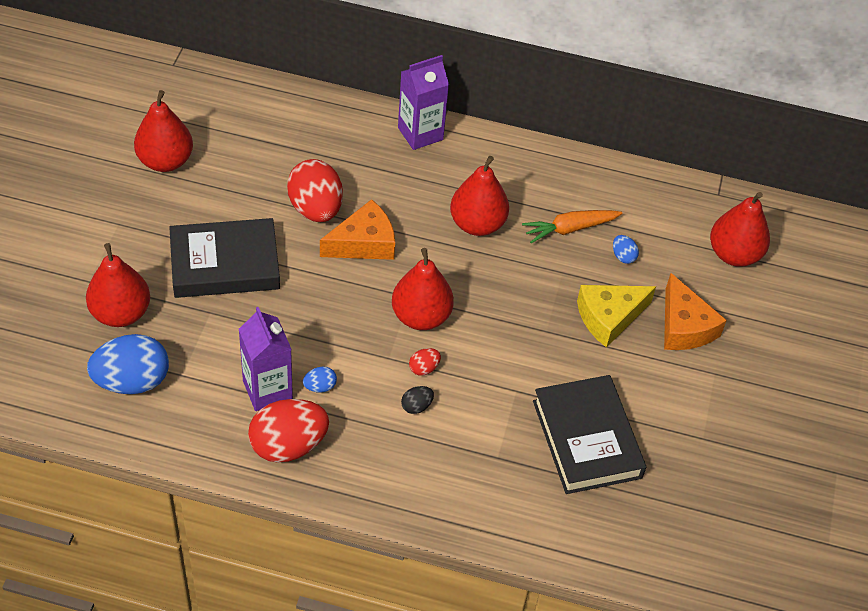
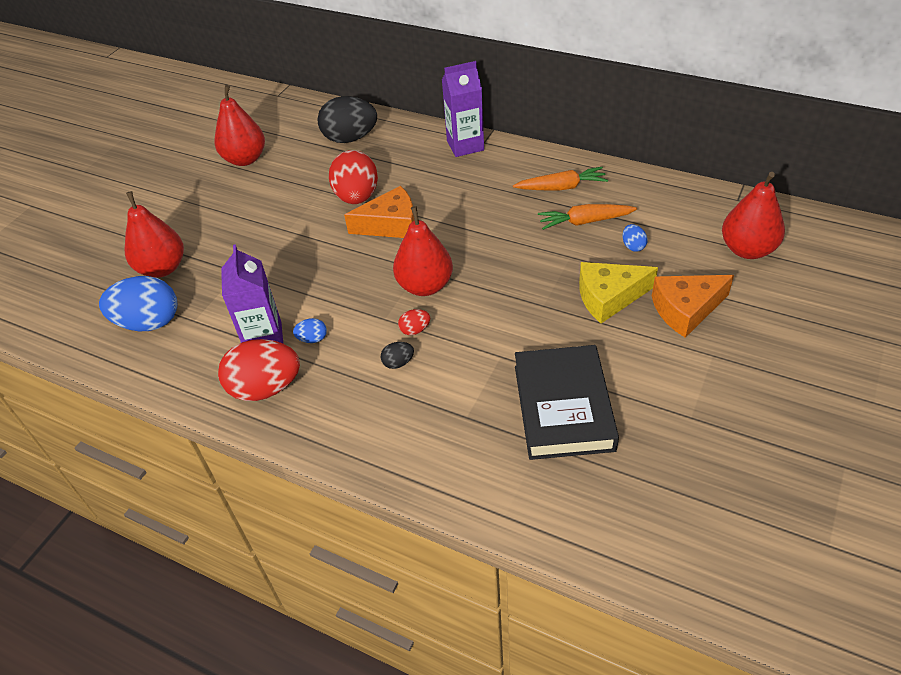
camera: 20 degrees right, 5 degrees down
black book [169,218,280,298] -> none
red pear [450,156,509,236] -> none
orange cheese [664,273,727,350] -> orange cheese turned 75 degrees clockwise [652,275,734,338]
none -> black egg [318,96,377,143]
none -> orange carrot [513,167,608,190]

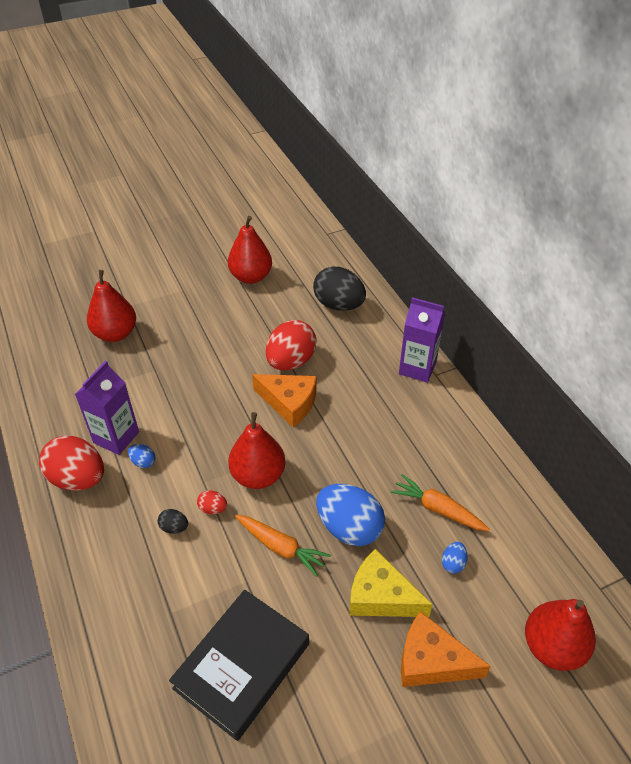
camera: 35 degrees right, 0 degrees up
blue egg [99,276,177,331] -> blue egg moved to [316,484,385,546]
orange carrot [513,167,608,190] -> orange carrot moved to [235,515,331,577]

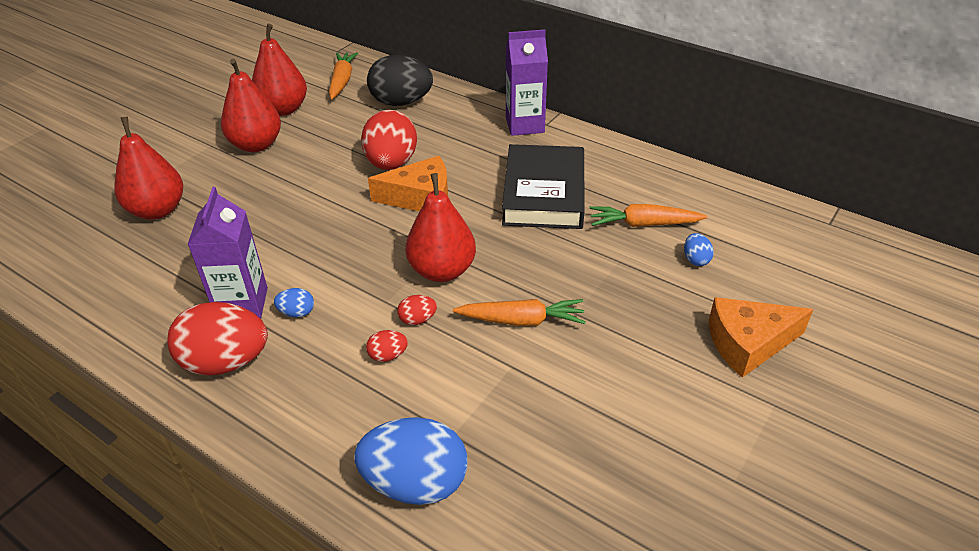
camera: 30 degrees left, 5 degrees down
black egg [158,509,188,534] -> red egg [366,330,408,362]
black book [169,590,309,741] -> black book moved to [502,144,585,229]
blue egg [316,484,385,546] -> blue egg moved to [355,417,468,505]
yellow cheese [349,549,433,617] -> none
red pear [525,599,596,671] -> red pear moved to [221,59,281,152]
none -> orange carrot [329,52,358,99]

